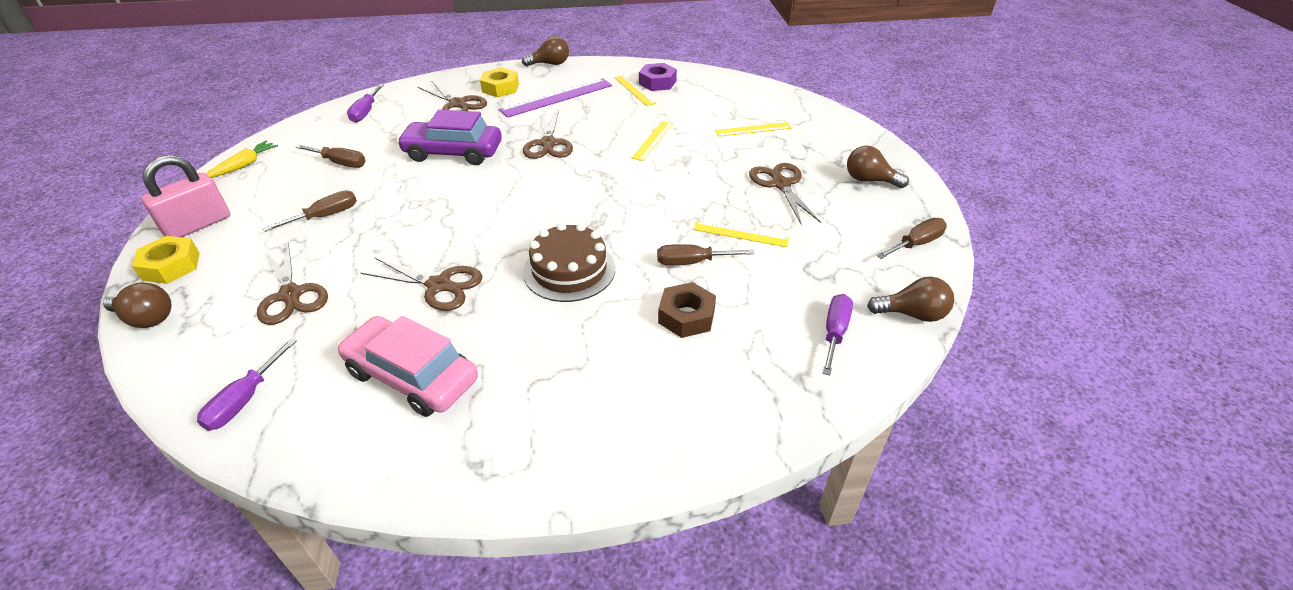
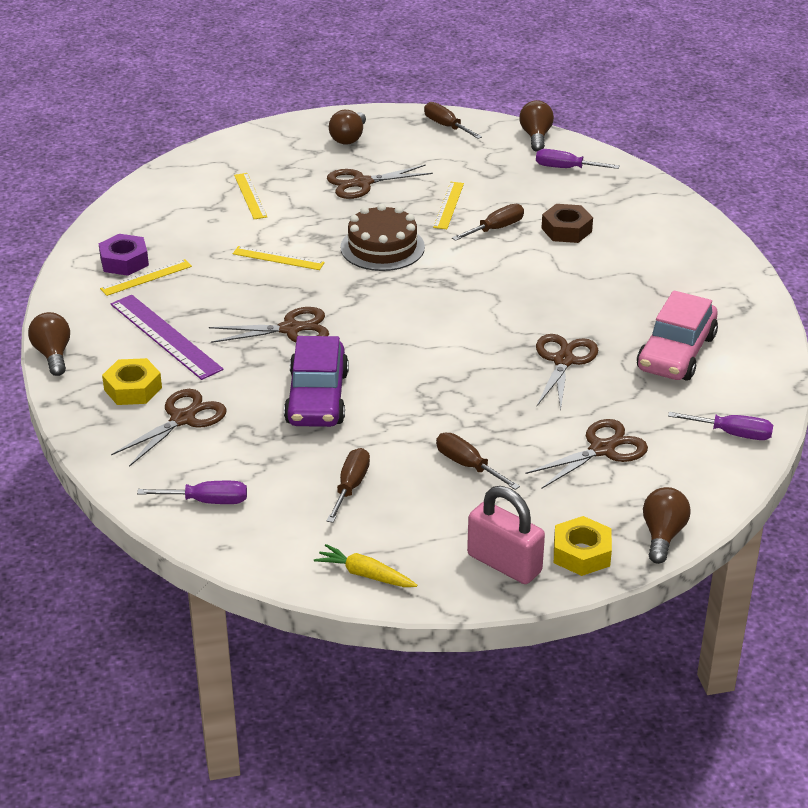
camera: 95 degrees left, 5 degrees down
brown cake [523,223,615,302] -> brown cake moved to [340,204,425,271]
brown screwdriver [657,244,754,265] -> brown screwdriver turned 120 degrees counterclockwise [452,204,524,241]

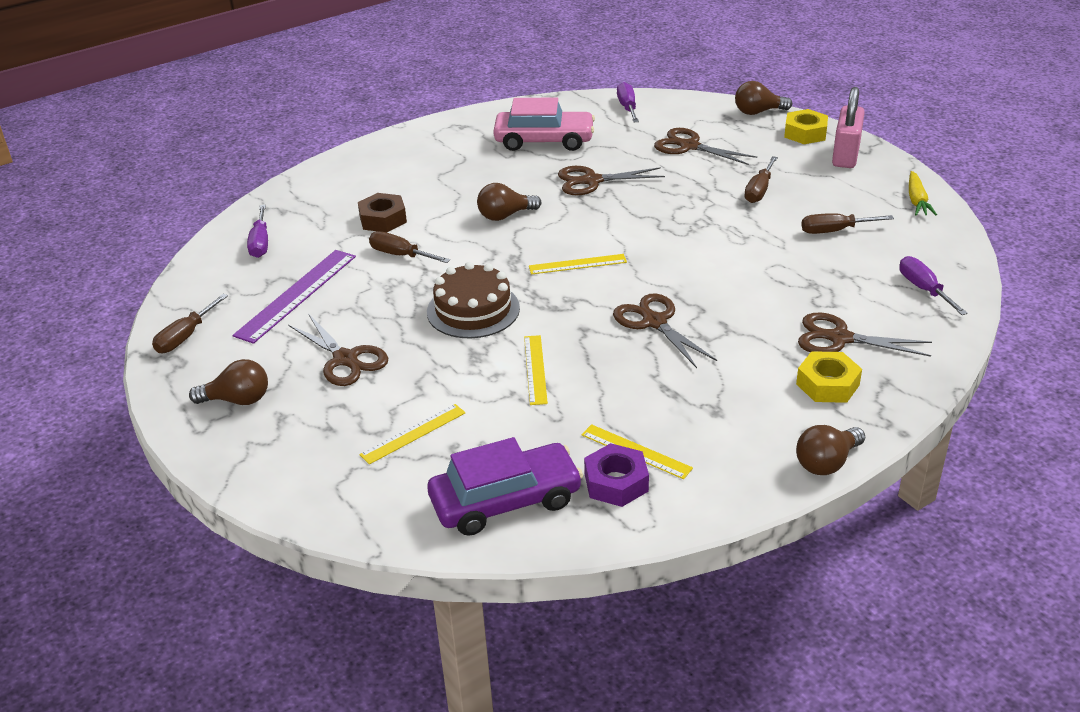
camera: 110 degrees left, 0 degrees up
purple ruler [111,295,224,380] -> purple ruler moved to [232,250,356,344]
purple car [284,336,349,427] -> purple car moved to [427,437,583,536]
yellow ruler [433,182,464,229] -> yellow ruler moved to [529,254,627,275]
brown light bulb [519,100,554,151] -> brown light bulb moved to [477,183,541,221]

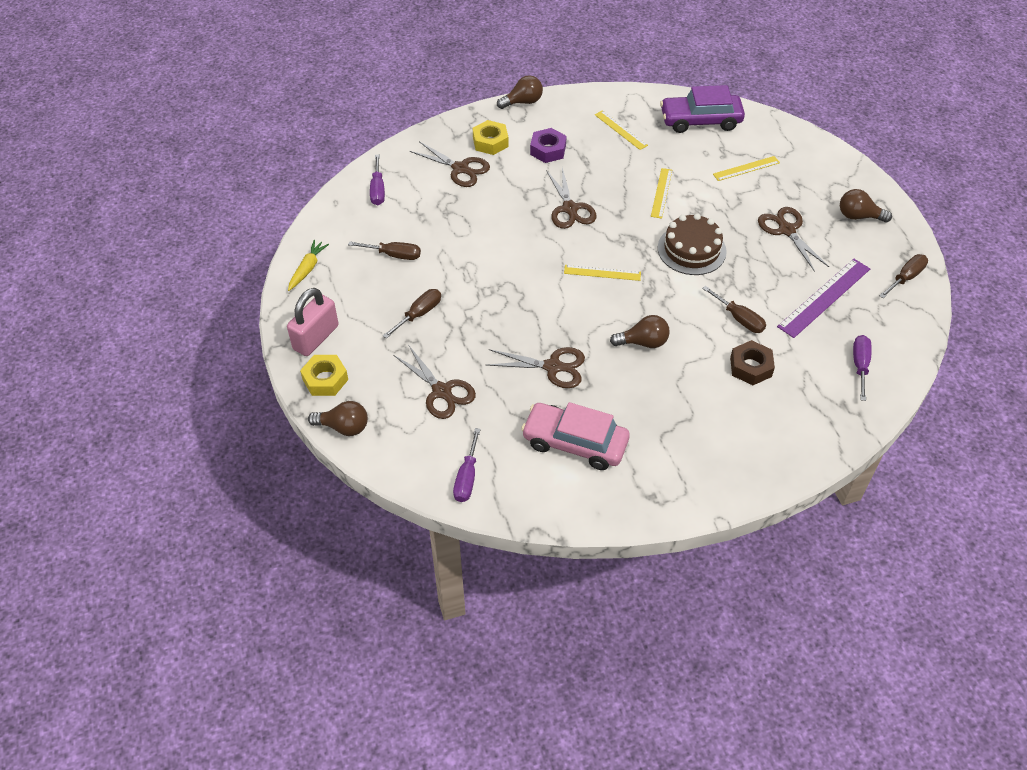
camera: 165 degrees left, 15 degrees up
purple nut [584,443,649,507] -> purple nut moved to [530,128,567,163]

